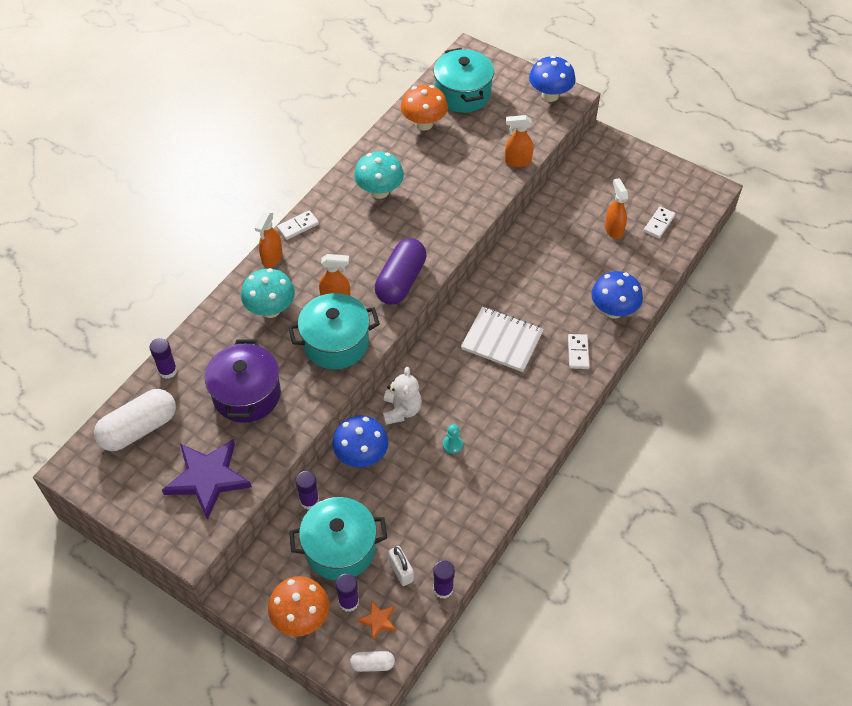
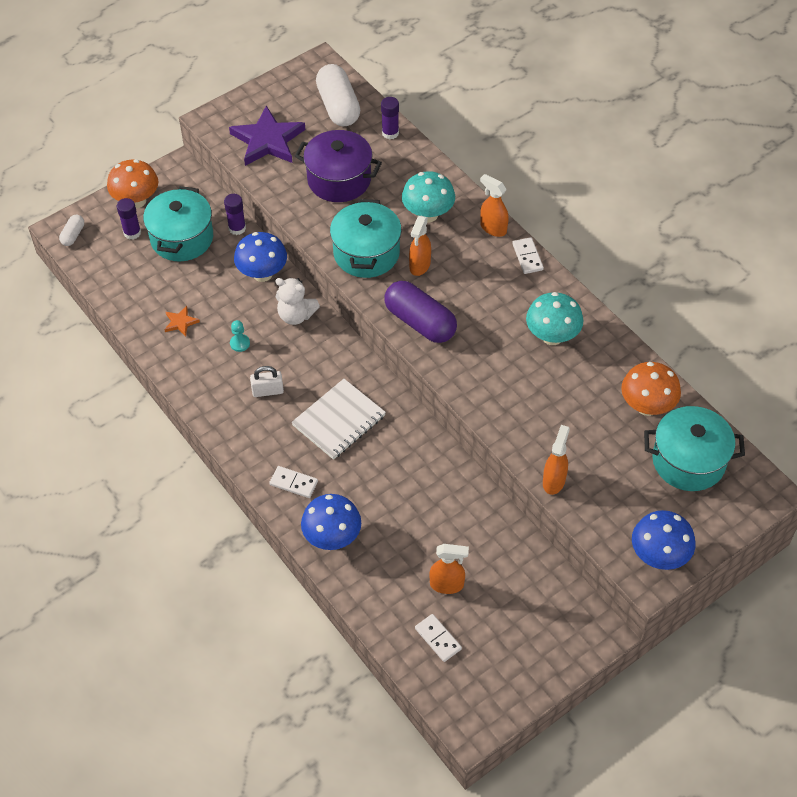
camera: 110 degrees right, 0 degrees up
orange star [357,600,396,639] -> orange star moved to [164,306,200,337]
white padlock [388,546,414,586] -> white padlock moved to [250,366,284,397]
purple glue stick [433,560,455,599] -> none

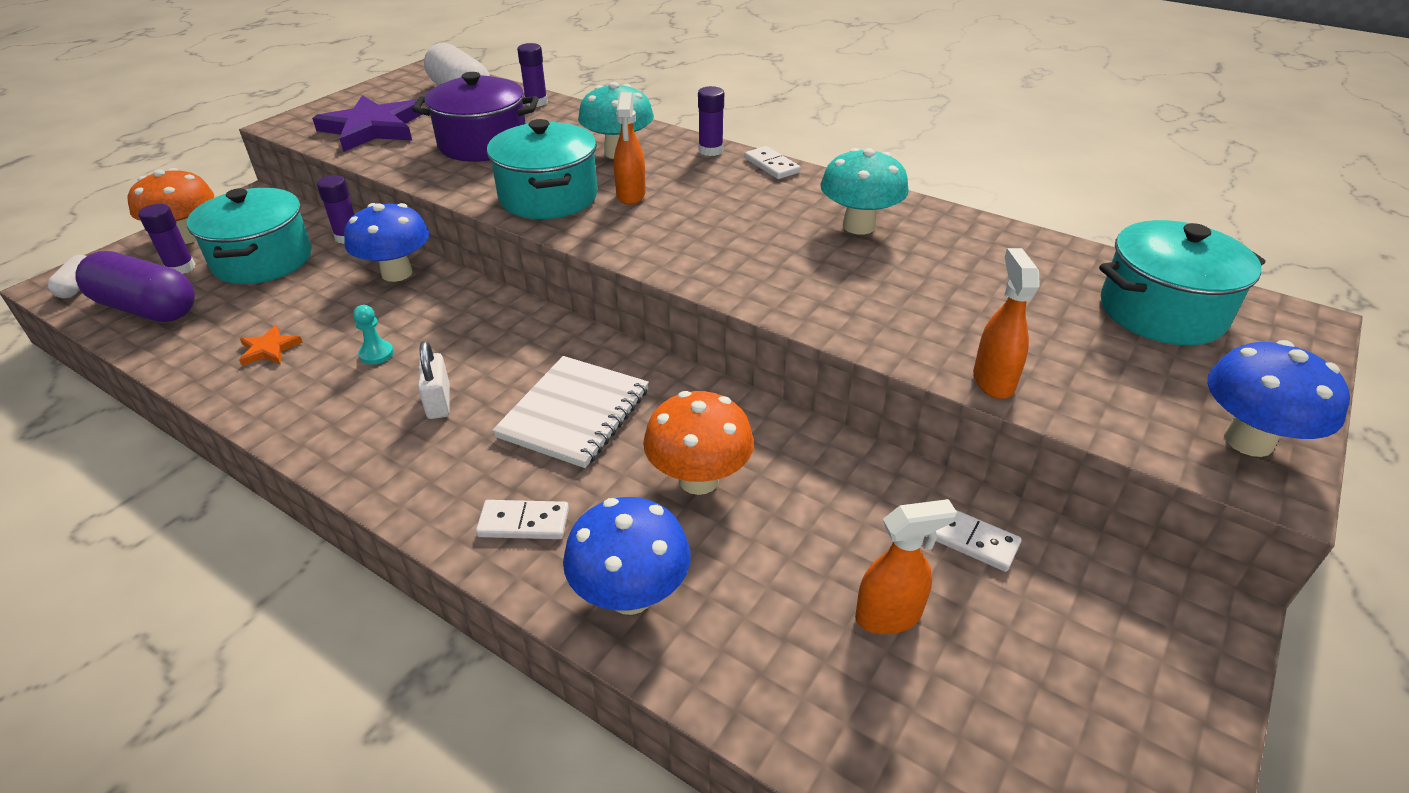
camera: 20 degrees left, 15 degrees down
white padlock [250,366,284,397] -> white padlock turned 75 degrees counterclockwise [418,341,450,419]
white teddy bear [275,278,320,325] -> none
purple capsule [384,281,457,343] -> purple capsule moved to [75,251,195,322]
white domino [415,614,462,662] -> white domino moved to [925,510,1021,572]
orange spray bottle [480,174,509,237] -> purple glue stick [698,86,724,156]
orange mushroom [621,362,681,416] -> orange mushroom moved to [643,391,754,495]

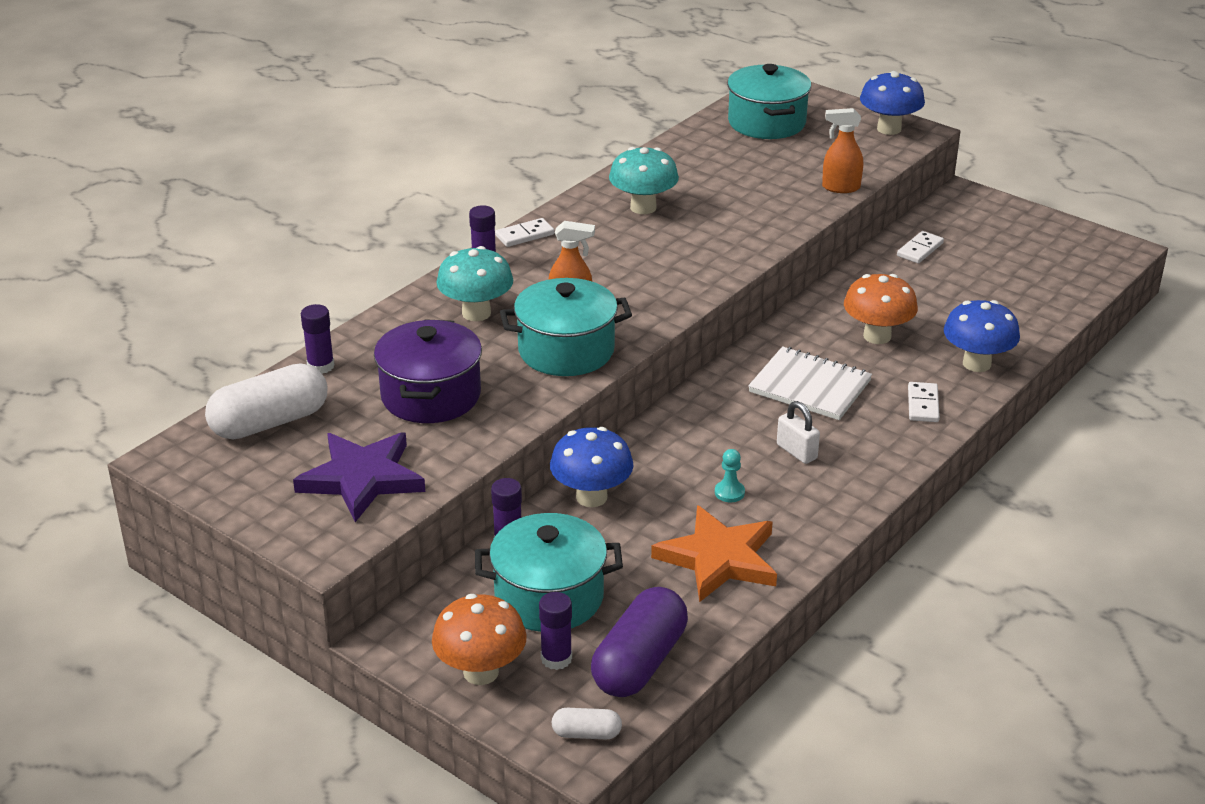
camera: 85 degrees left, 5 degrees down
orange star [239,325,303,366] -> orange star [651,505,777,602], size x2.23
white padlock [418,341,450,419] -> white padlock turned 60 degrees clockwise [777,401,820,464]
orange spray bottle [855,499,957,634] -> none

